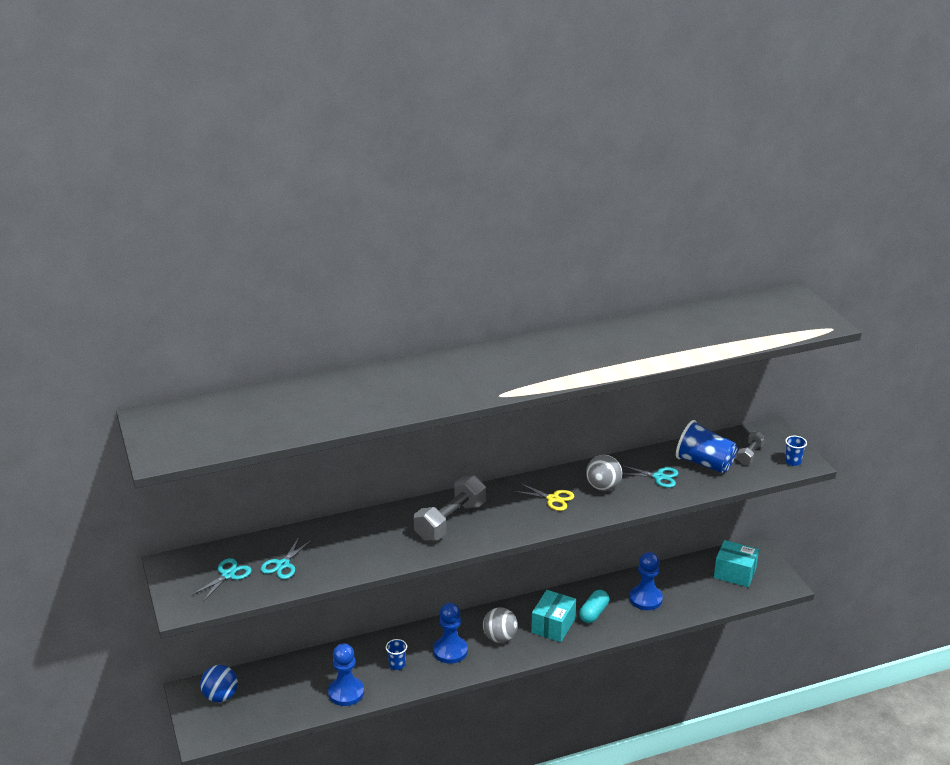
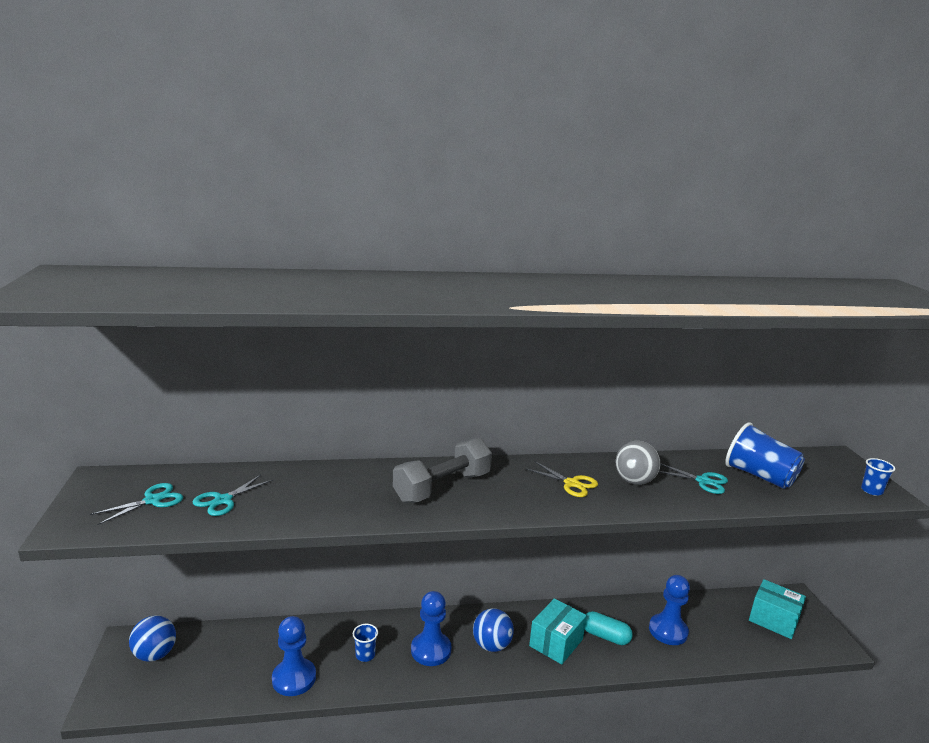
camera: 10 degrees right, 10 degrees down
grey ball [483,607,518,643] -> blue ball [473,609,514,652]
turquoise capsule [579,590,609,623] -> turquoise capsule turned 75 degrees clockwise [585,611,633,645]
grey dumbbell [737,431,765,465] -> none

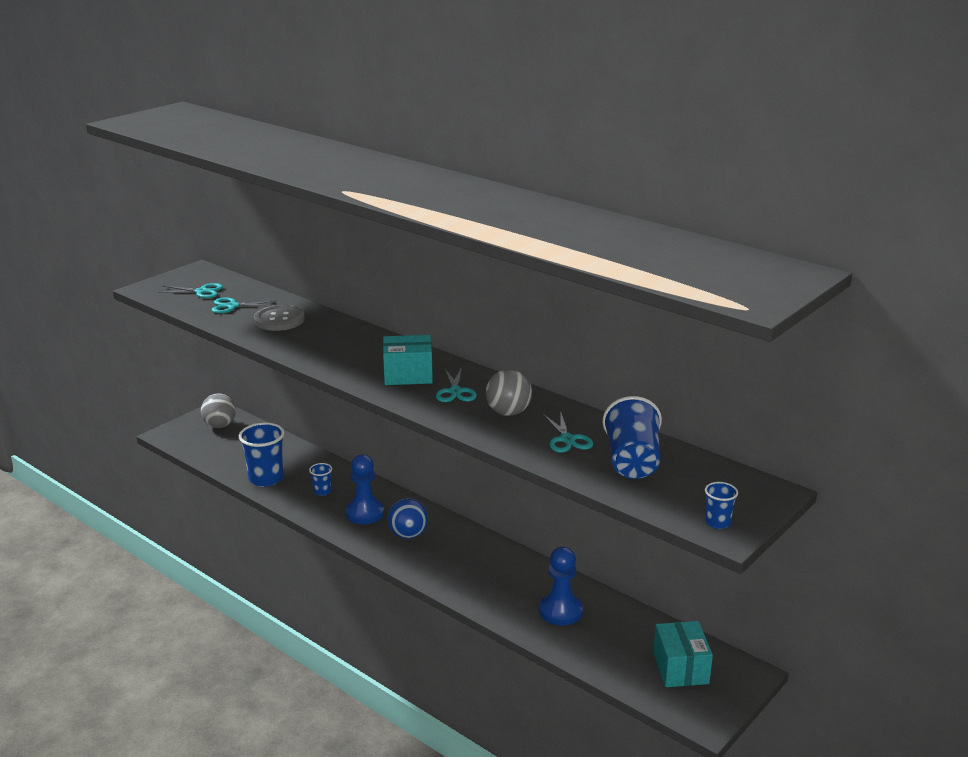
camera: 50 degrees right, 5 degrees up
blue ball [129,615,176,662] -> grey ball [201,394,236,428]
blue pawn [272,616,316,696] -> blue cup [239,422,285,487]
grey dumbbell [393,438,492,503] -> none
yellow scissors [527,462,598,497] -> turquoise scissors [436,367,477,402]
turquoise box [529,598,587,665] -> turquoise box moved to [383,335,433,385]
turquoise capsule [585,611,633,645] -> none
none -> grey button [254,305,305,331]

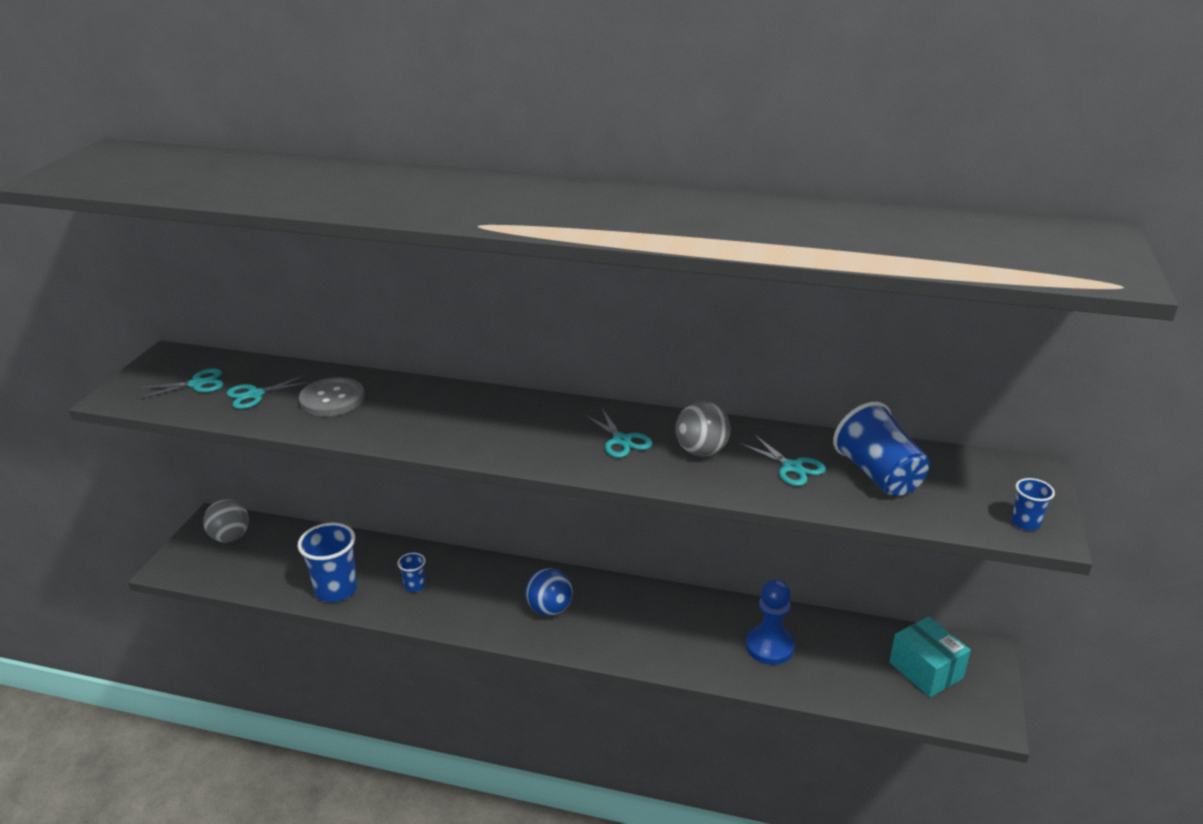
camera: 25 degrees left, 5 degrees up
blue pawn [346,454,384,524] -> none
turquoise box [383,335,433,385] -> none

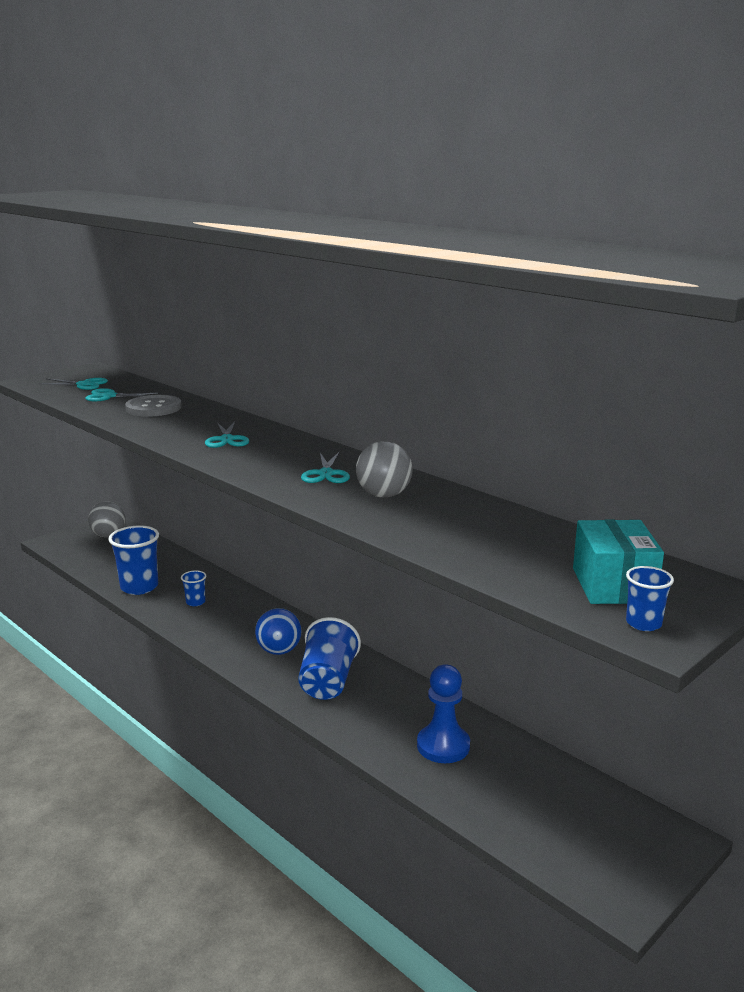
camera: 30 degrees right, 10 degrees down
turquoise scissors [739,434,826,486] -> turquoise scissors moved to [205,421,249,448]
blue cup [833,402,930,496] -> blue cup moved to [298,617,361,700]
turquoise box [889,616,971,697] -> turquoise box moved to [573,519,664,604]

